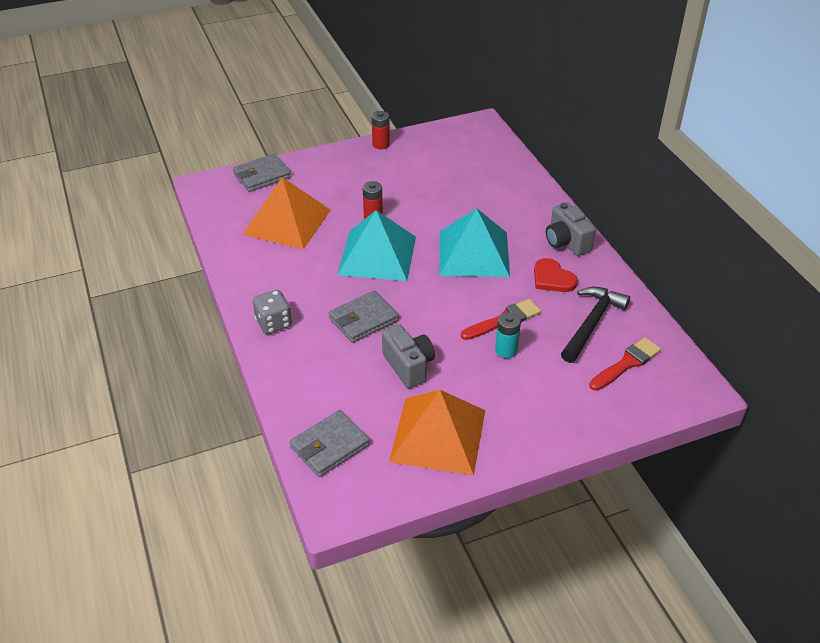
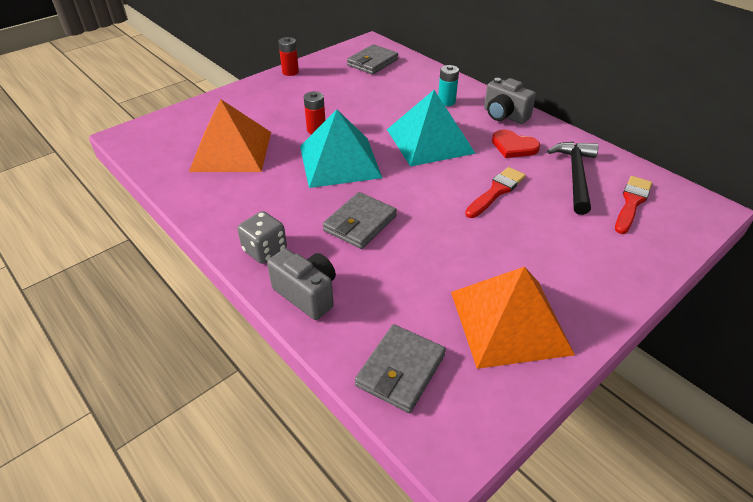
camera: 20 degrees left, 0 degrees up
grey wallet [233,154,292,192] -> grey wallet moved to [347,44,398,75]
grey camera [382,324,435,388] -> grey camera moved to [267,248,336,320]
turquoise battery [495,312,521,358] -> turquoise battery moved to [438,65,459,106]

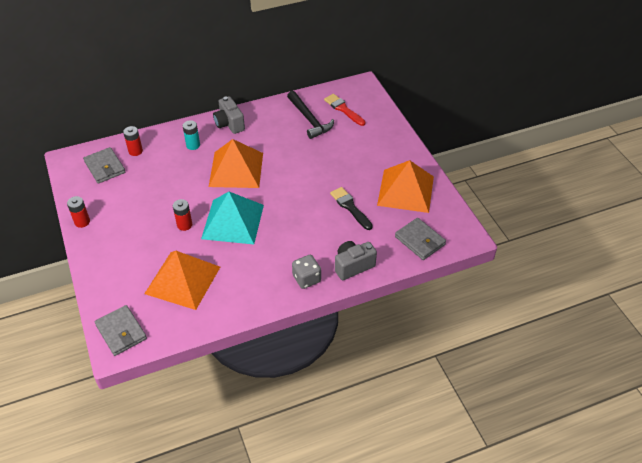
camera: 70 degrees left, 5 degrees up
grey wallet [323,192,397,249] -> grey wallet moved to [95,305,147,356]
turquoise pyramid [387,90,476,167] -> orange pyramid [209,139,263,188]
red brush [465,167,526,218] -> none
grey camera [484,78,536,124] -> grey camera turned 90 degrees clockwise [213,96,245,134]
red heart [492,130,540,158] -> none
black hammer [547,142,598,215] -> black hammer turned 150 degrees counterclockwise [287,91,334,139]
none -> red battery [123,126,143,156]
none -> black brush [330,187,373,230]

